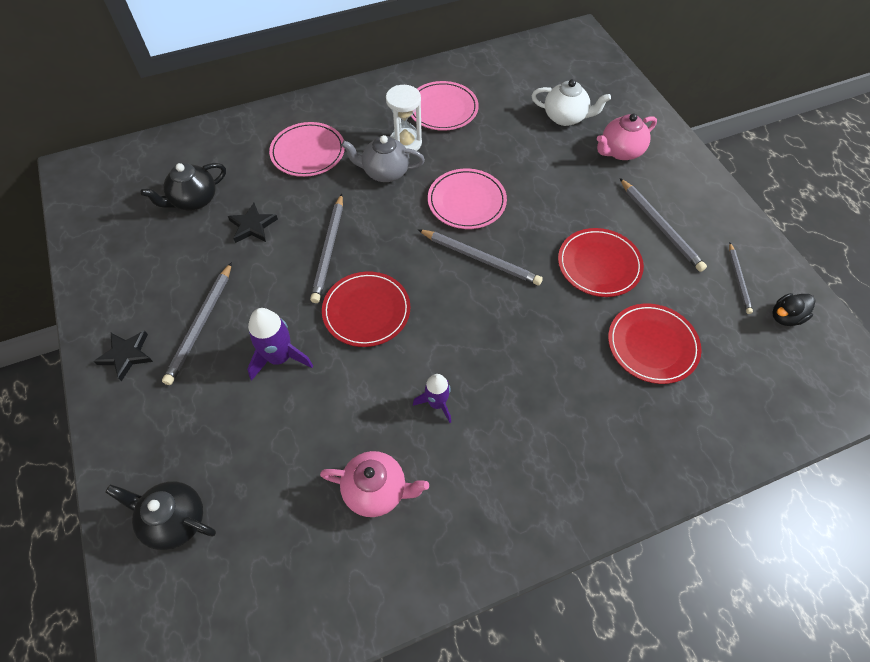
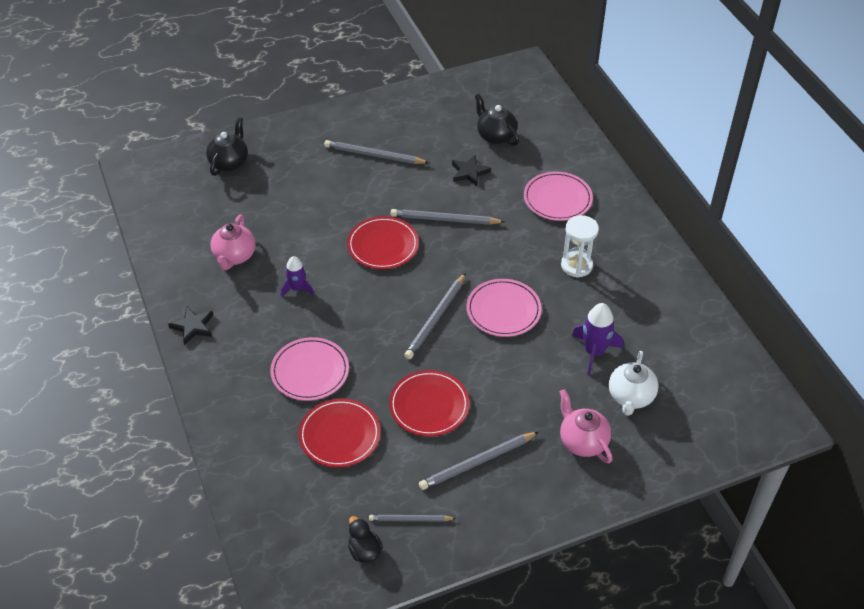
camera: 90 degrees right, 10 degrees down
black star [93,330,153,382] -> black star moved to [168,306,213,345]
purple rocket [247,308,313,380] -> purple rocket moved to [572,303,623,375]
grey teapot [341,135,425,182] -> none
pink plate [411,81,479,131] -> pink plate moved to [270,337,349,401]

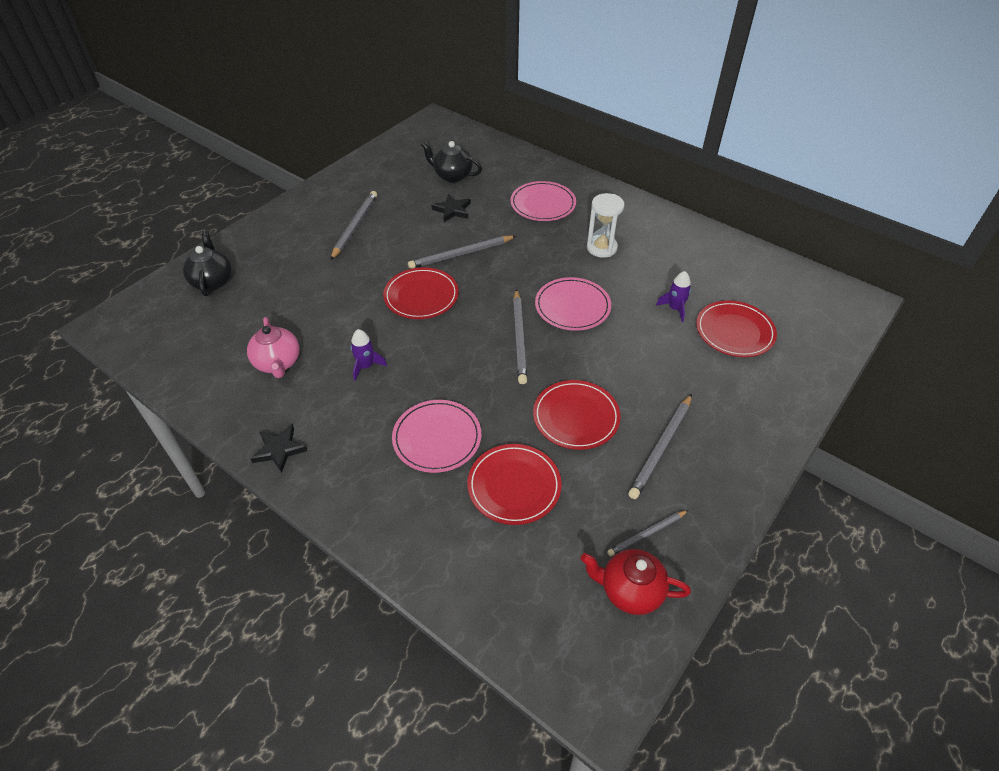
camera: 30 degrees left, 0 degrees up
grey pencil [324,140,429,164] -> grey pencil turned 120 degrees clockwise [331,191,377,260]
black duck [348,516,383,563] -> red teapot [581,549,691,615]
pink teapot [560,389,613,463] -> none
purple rocket [572,303,623,375] -> purple rocket [656,271,691,322], size x0.66
white teapot [609,351,659,416] -> red plate [696,301,777,357]

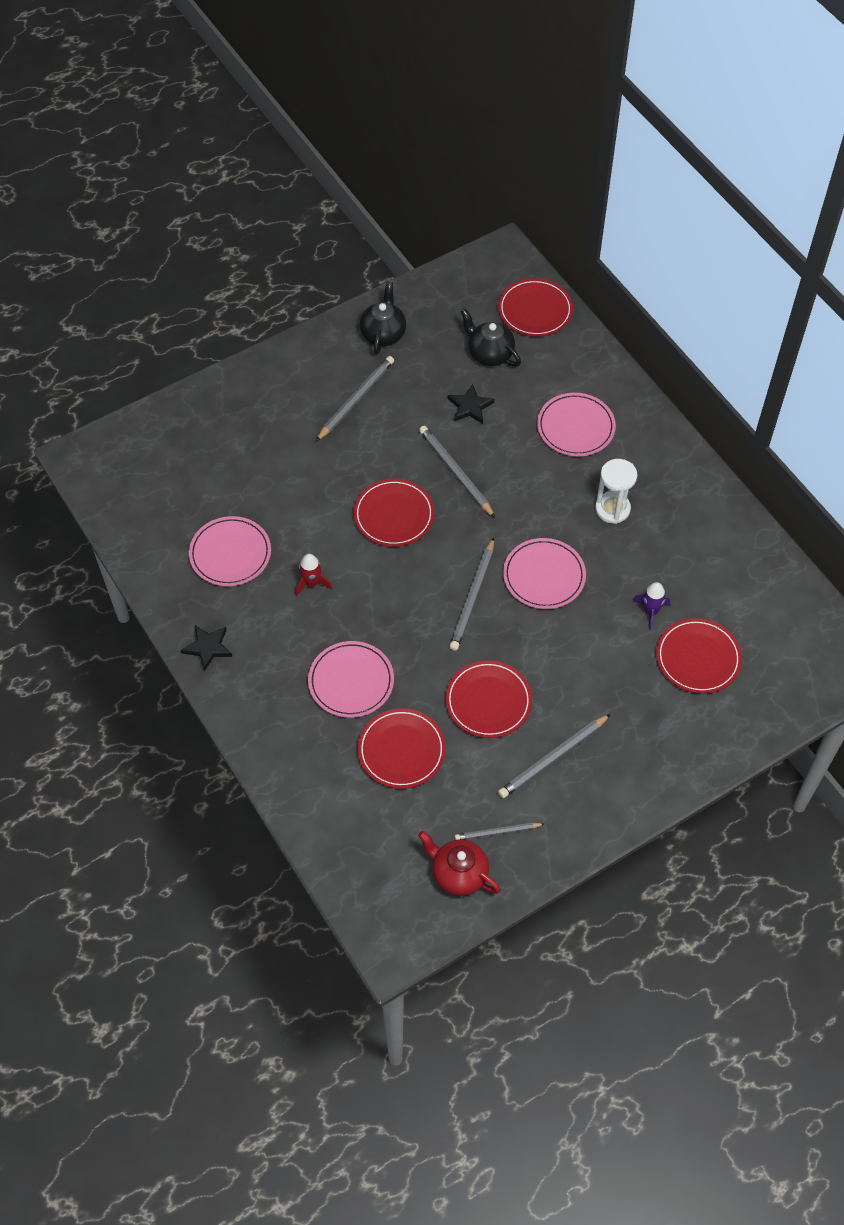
camera: 20 degrees right, 10 degrees up
black teapot [183,230,232,296] -> black teapot moved to [360,281,406,354]
pink teapot [247,317,300,378] -> pink plate [189,516,271,586]
purple rocket [351,329,387,381] -> red rocket [295,554,332,596]
grey pencil [408,235,516,269] -> grey pencil turned 60 degrees clockwise [419,426,495,518]
none -> red plate [498,278,573,337]

